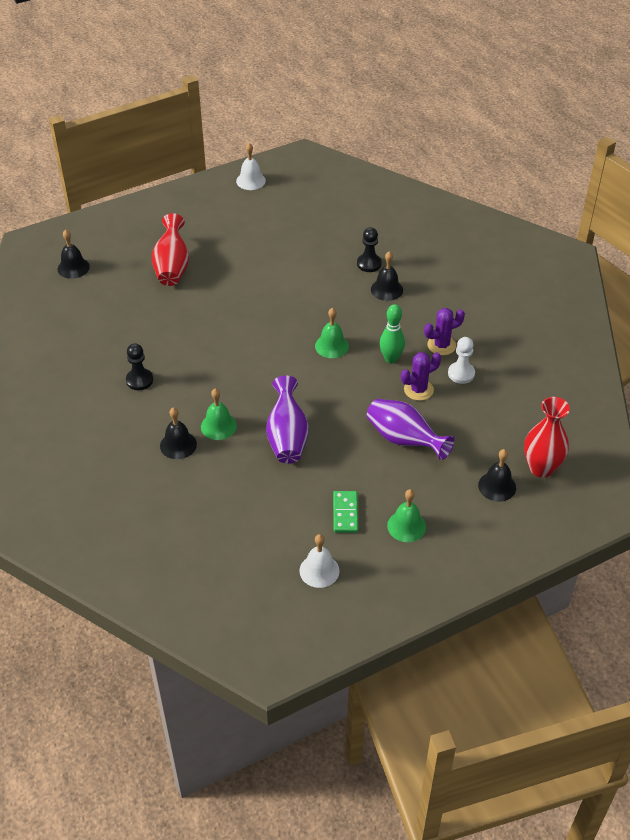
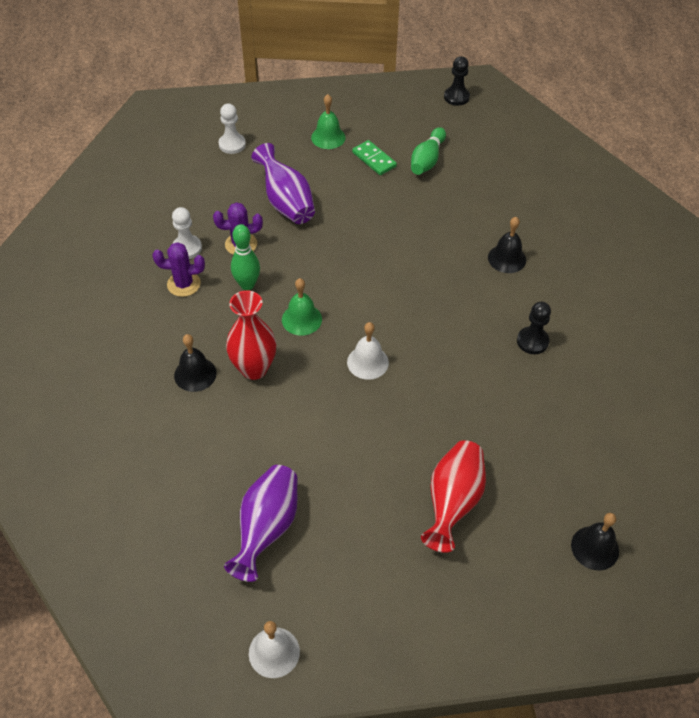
camera: 160 degrees left, 5 degrees up
green bell [201,388,237,440] -> none
purple vase [266,376,309,464] -> purple vase moved to [224,465,298,582]
white bell [300,534,340,588] -> white bell moved to [347,322,389,380]
green domino [333,491,358,533] -> green domino turned 60 degrees counterclockwise [352,140,397,175]
black pawn [357,227,382,272] -> black pawn moved to [444,56,470,106]
black bell [478,449,516,502] -> white pawn [219,103,246,154]
red vase [524,397,570,478] -> red vase moved to [226,290,276,380]
none -> green bowling pin [411,127,446,175]

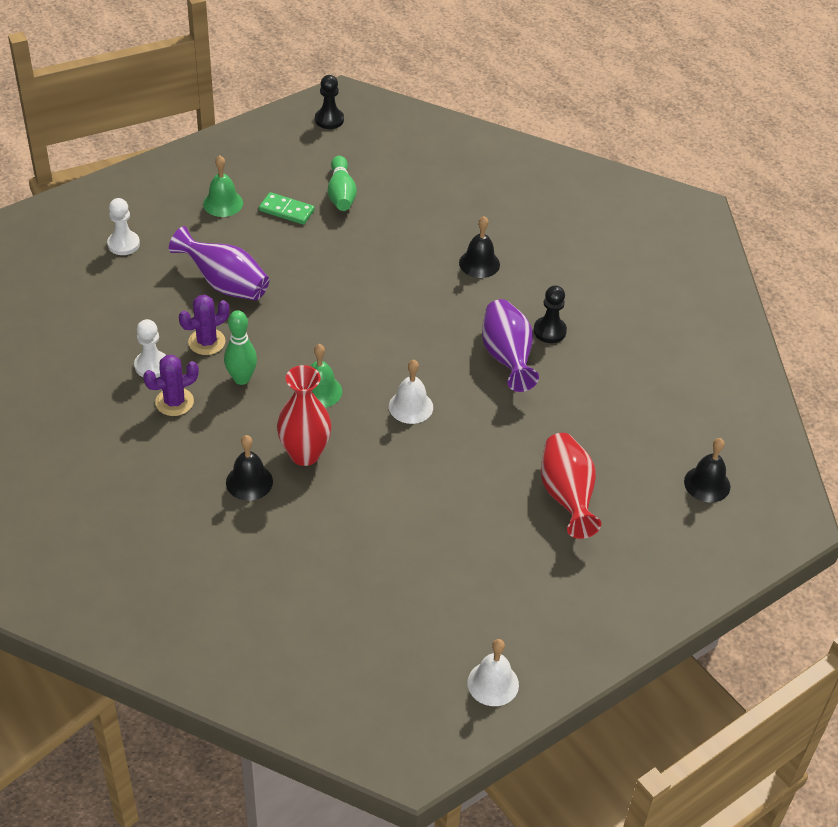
camera: 30 degrees left, 5 degrees down
purple vase [224,465,298,582] -> purple vase moved to [482,299,539,392]

